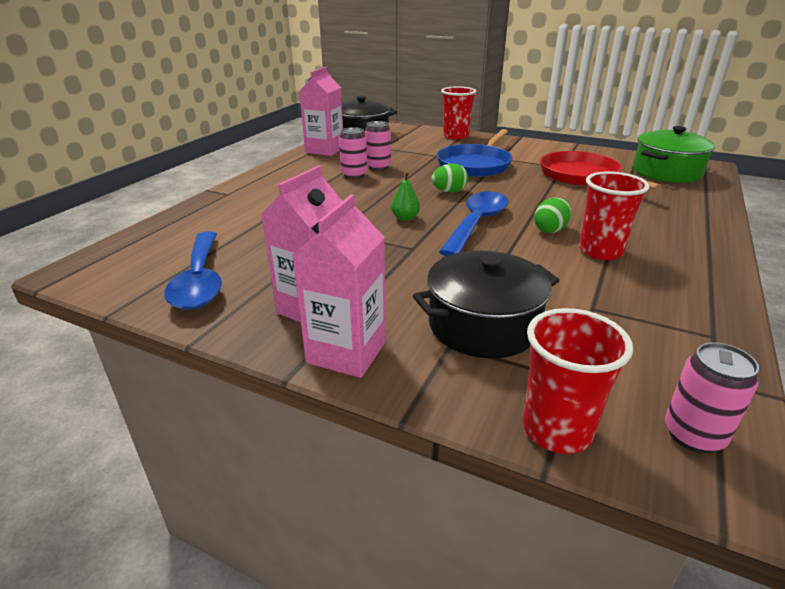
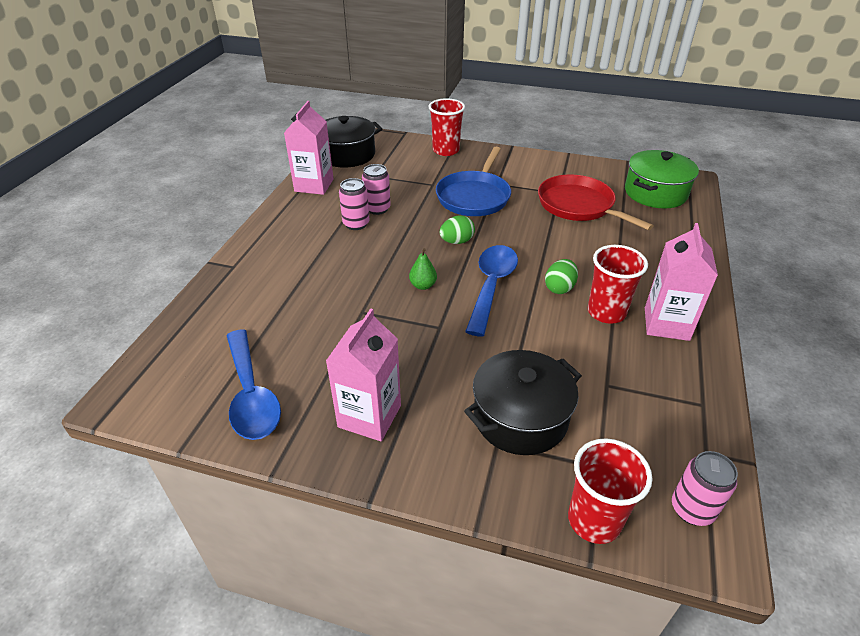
camera: 10 degrees left, 10 degrees up
pink carton [293,194,386,378] -> pink carton moved to [645,223,718,341]

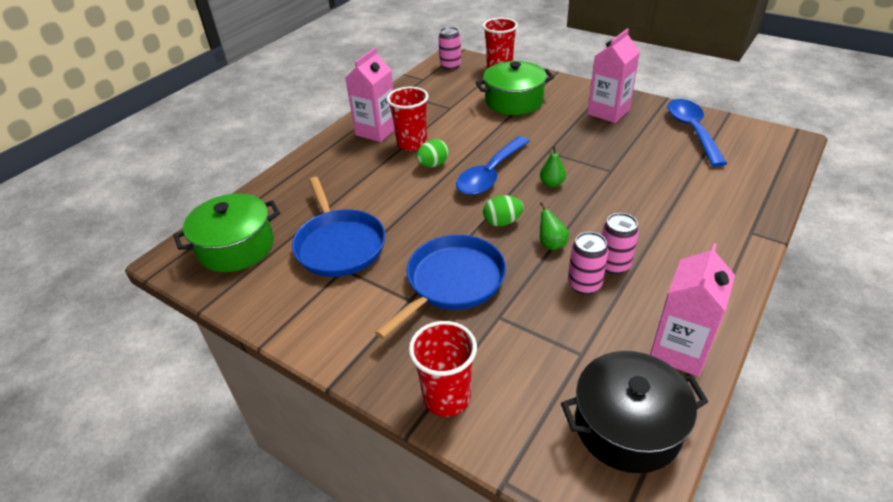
camera: 160 degrees left, 0 degrees up
black pot [464,350,582,455] -> green pot [475,61,554,115]
red pan [538,174,654,230] -> blue pan [292,177,385,277]
none -> green pear [540,202,569,250]

